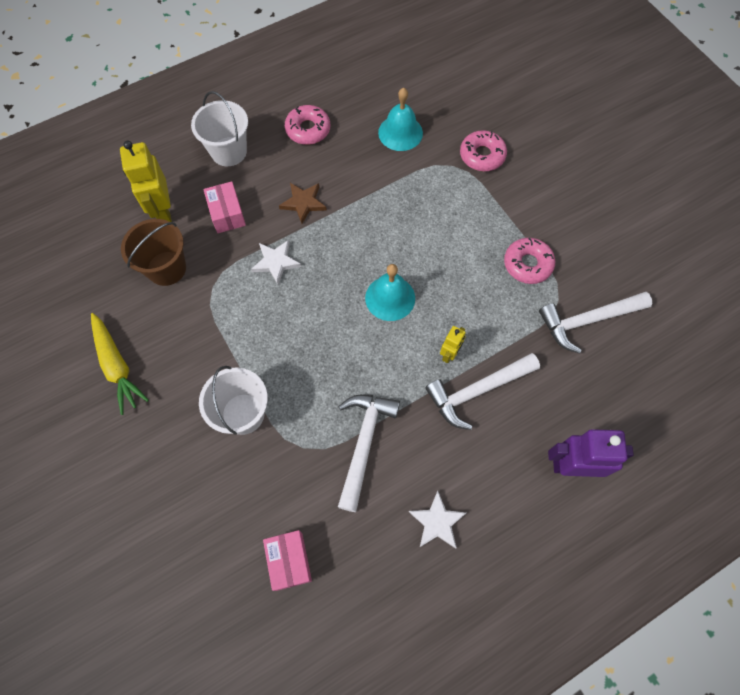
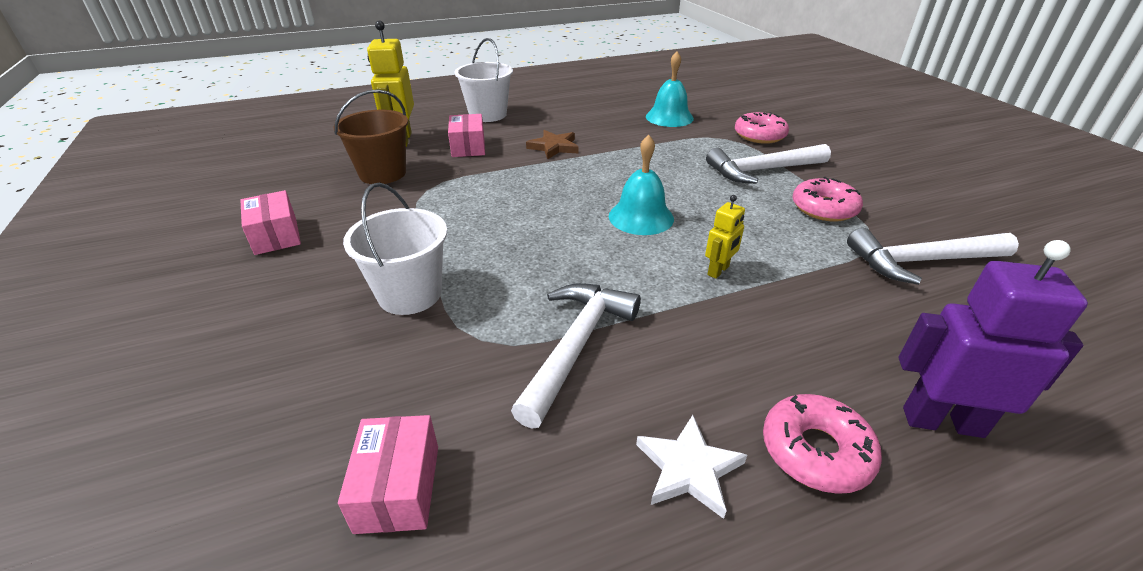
camera: 10 degrees right, 30 degrees down
yellow carrot [91,313,149,415] -> pink box [240,190,301,255]
white star [251,240,301,284] -> none
pink donut [285,105,330,145] -> pink donut moved to [763,394,882,494]
white hammer [425,353,540,430] -> white hammer moved to [706,144,831,184]

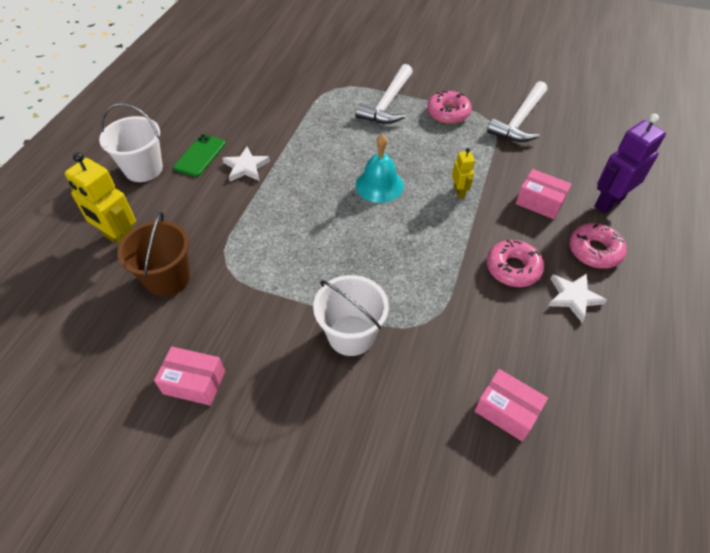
camera: 50 degrees left, 15 degrees up
pink box [448,114,485,157] -> pink box moved to [516,169,572,219]
white hammer [511,283,641,429] -> none
brown star [526,130,578,159] -> white star [222,147,270,181]
turquoise bell [646,52,694,127] -> none
pink donut [735,112,789,144] -> pink donut moved to [487,240,544,287]
none -> green phone [173,134,226,177]

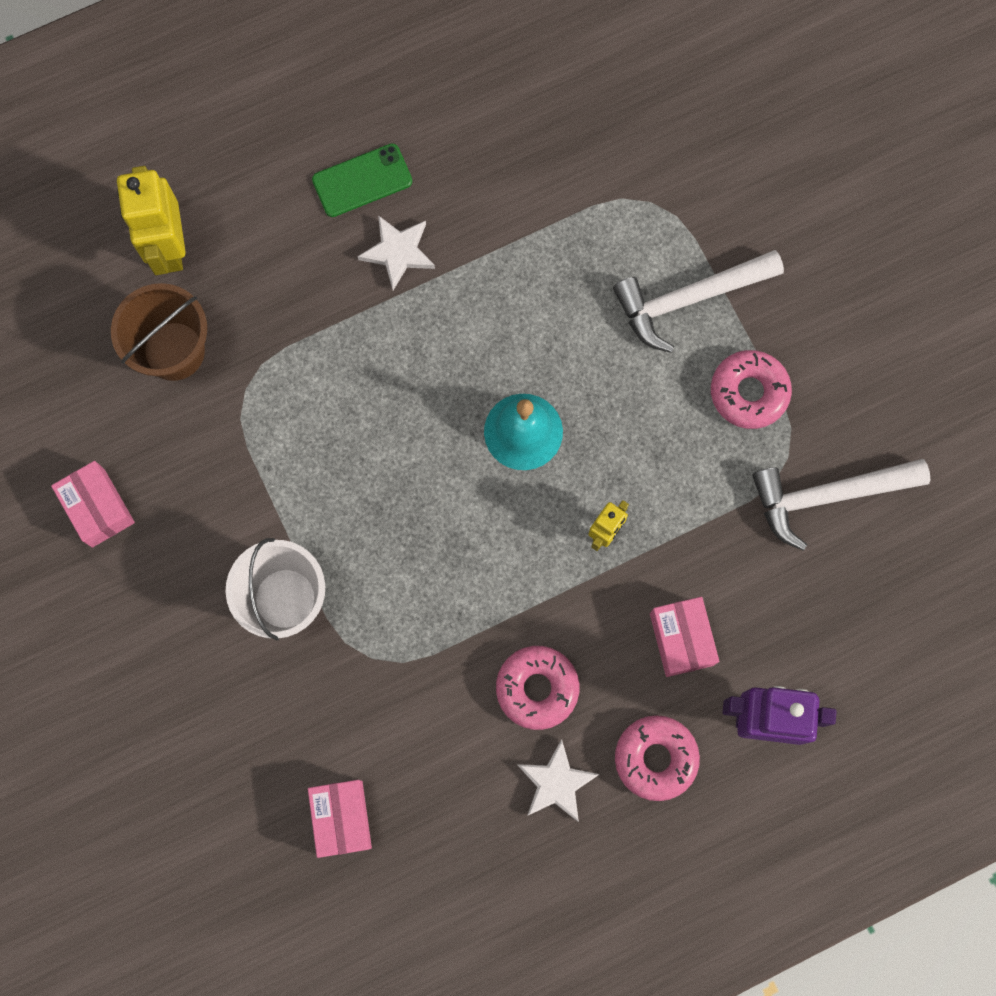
camera: 45 degrees right, 25 degrees up
white bucket [99,103,163,182] -> none

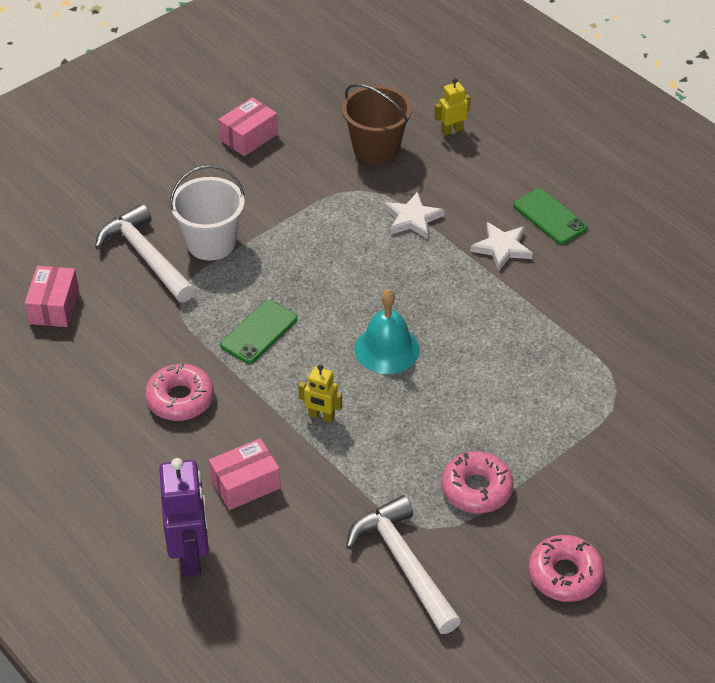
camera: 75 degrees right, 30 degrees down
yellow robot [117,166,186,275] -> yellow robot [434,78,471,136], size x0.53
pink box [308,780,372,858] -> pink box turned 60 degrees counterclockwise [24,266,79,327]
white star [517,739,600,822] -> white star moved to [384,191,444,239]
white hammer [613,250,784,353] -> white hammer moved to [95,204,195,303]
pink donut [615,715,700,801] -> pink donut moved to [528,535,604,602]
none -> green phone [220,300,297,364]

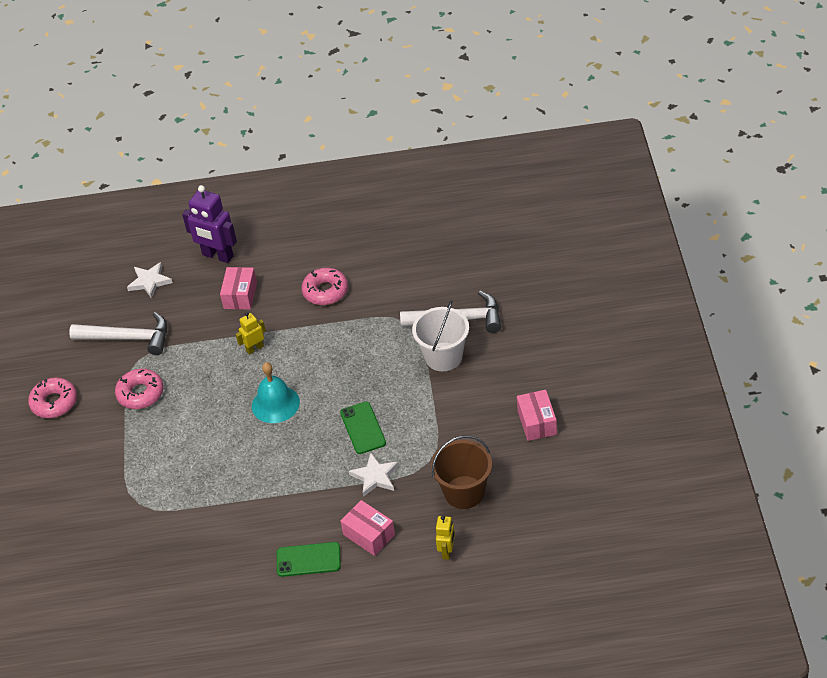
camera: 130 degrees right, 0 degrees up
pink box [24,266,79,327] -> pink box moved to [341,500,395,556]
green phone [220,300,297,364] -> green phone moved to [340,402,386,454]
white star [470,222,533,271] -> white star moved to [127,262,173,299]

